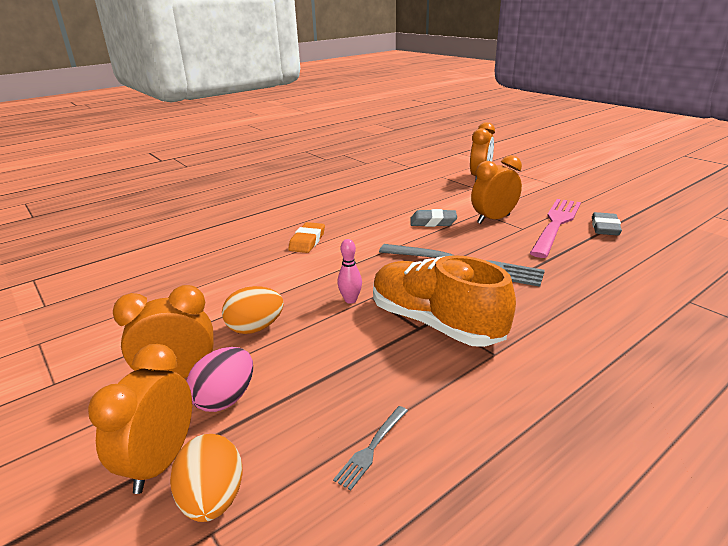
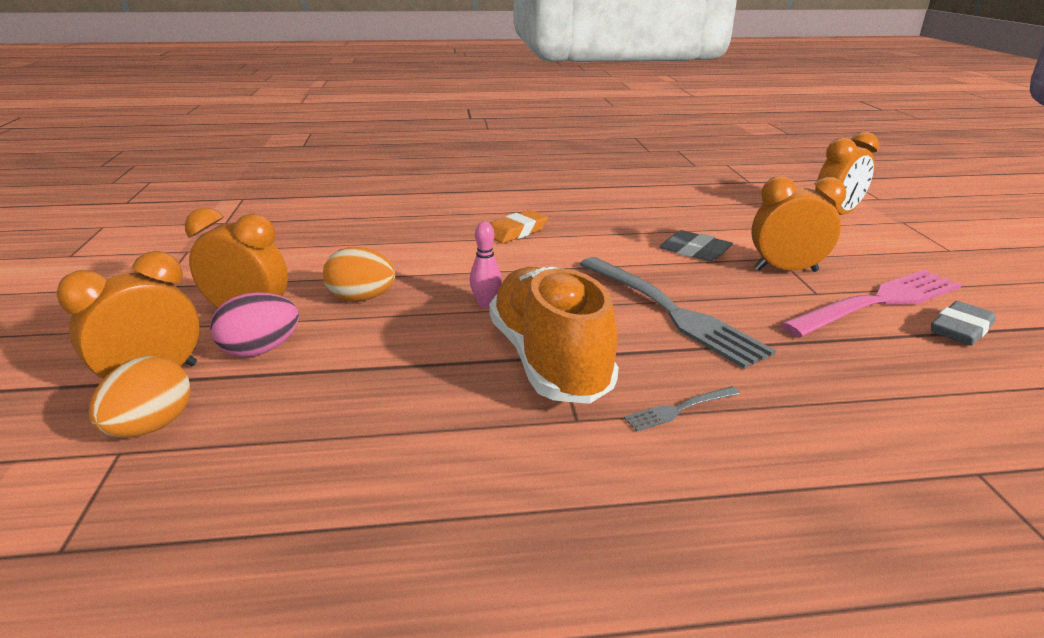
camera: 30 degrees right, 0 degrees up
grey fork [333,406,408,491] -> grey fork moved to [624,386,740,432]

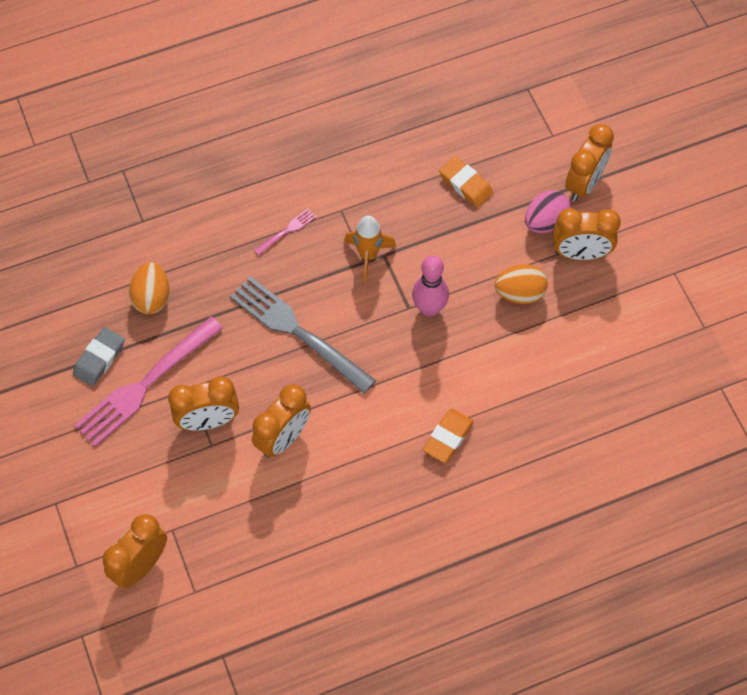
camera: 165 degrees right, 35 degrees up
orange egg [89,356,190,437] -> orange egg moved to [129,262,169,314]
pink bowling pin [470,222,502,308] -> pink bowling pin [412,255,449,316], size x1.58
orange shoe [489,266,619,404] -> orange rocket [344,216,396,282]
grey fork [624,386,740,432] -> pink fork [254,208,316,255]
grey eraser [659,230,733,261] -> orange clock [252,384,311,458]
none -> orange eraser [439,156,493,207]

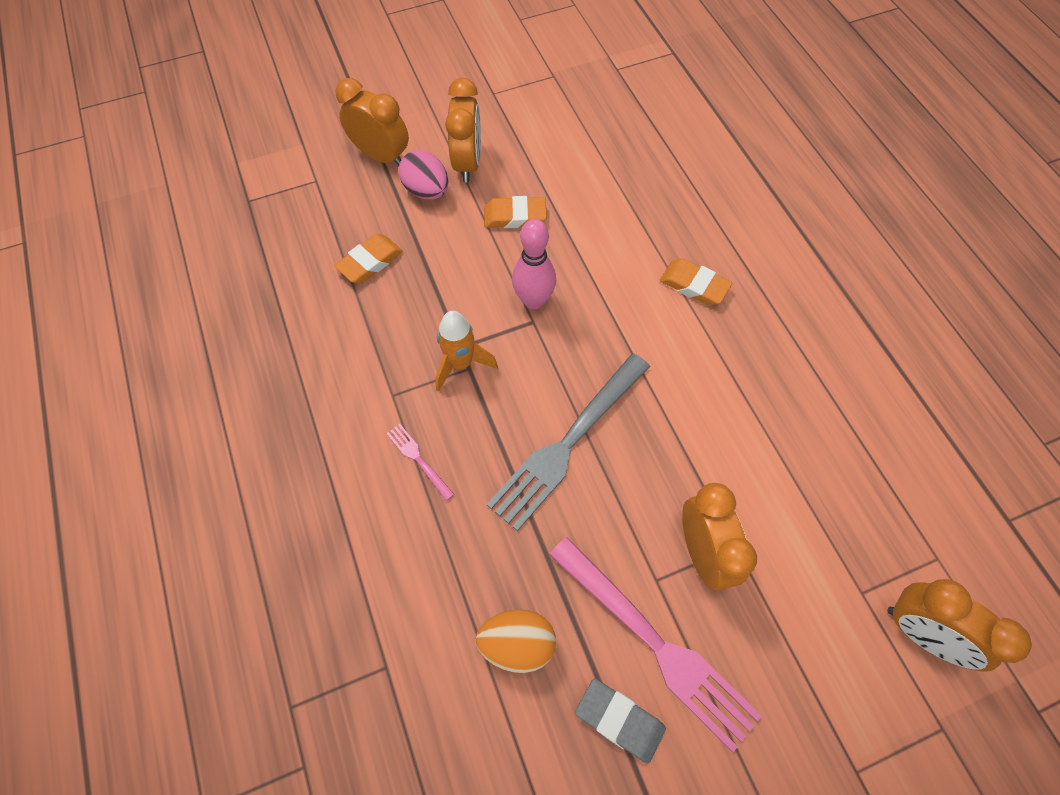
camera: 90 degrees left, 0 degrees up
orange clock [252,384,311,458] -> none
orange egg [495,264,548,304] -> orange eraser [484,196,547,228]

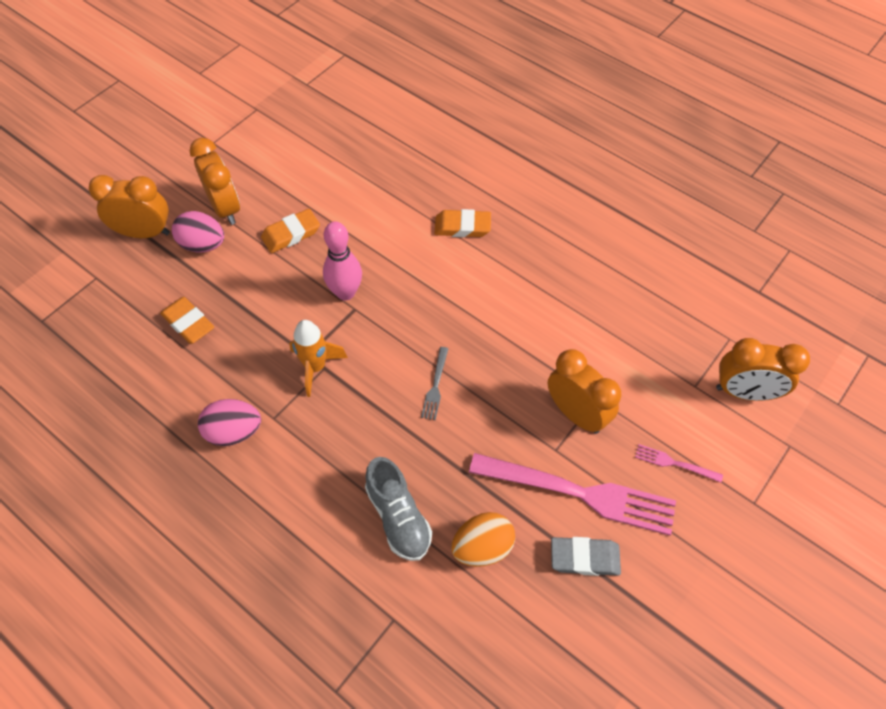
camera: 30 degrees left, 5 degrees down
orange eraser [334,234,403,283] -> orange eraser turned 60 degrees counterclockwise [160,297,214,344]
pink fork [386,424,454,501] -> pink fork moved to [635,444,723,483]
grey fork [487,354,650,531] -> grey fork [421,347,449,420], size x0.43
none -> pink egg [198,399,261,446]
none -> grey shoe [365,457,432,561]

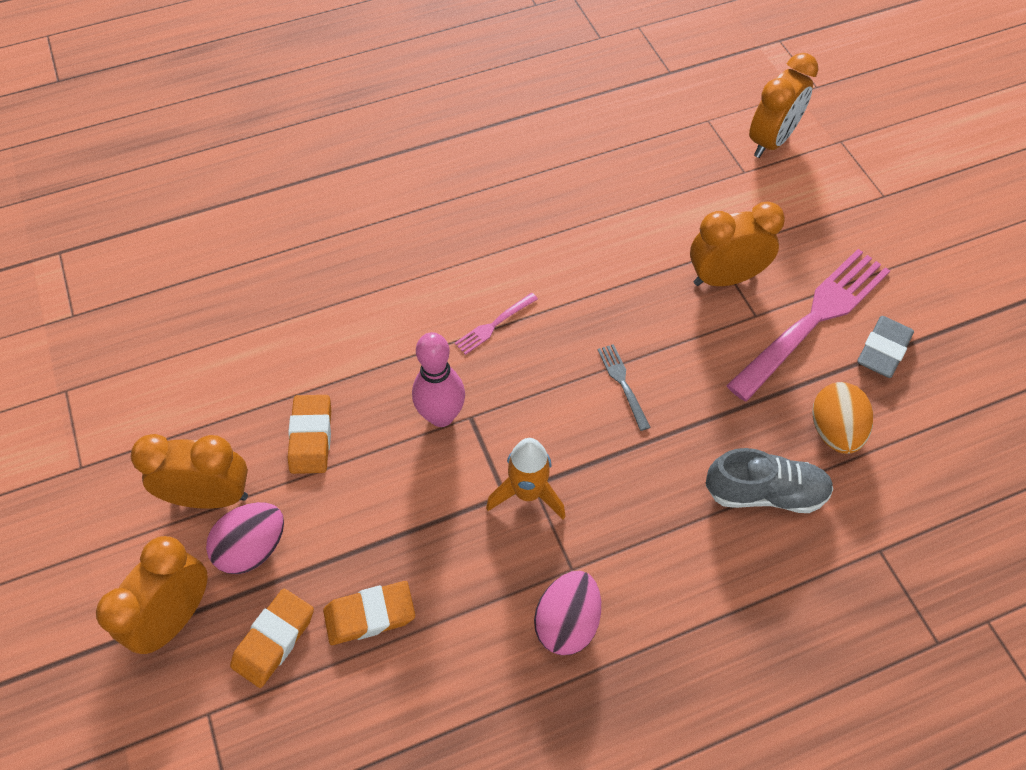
camera: 60 degrees left, 0 degrees up
grey fork [421,347,449,420] -> grey fork turned 150 degrees counterclockwise [598,344,650,431]
orange eraser [434,209,491,237] -> orange eraser moved to [230,589,314,688]
pink fork [635,444,723,483] -> pink fork moved to [455,293,538,355]

